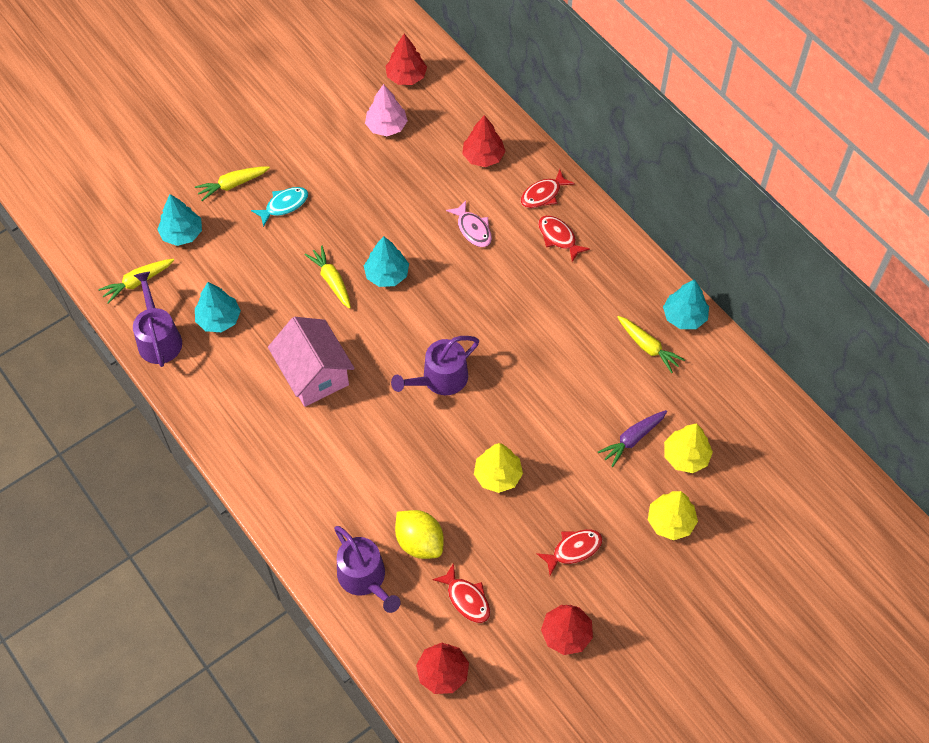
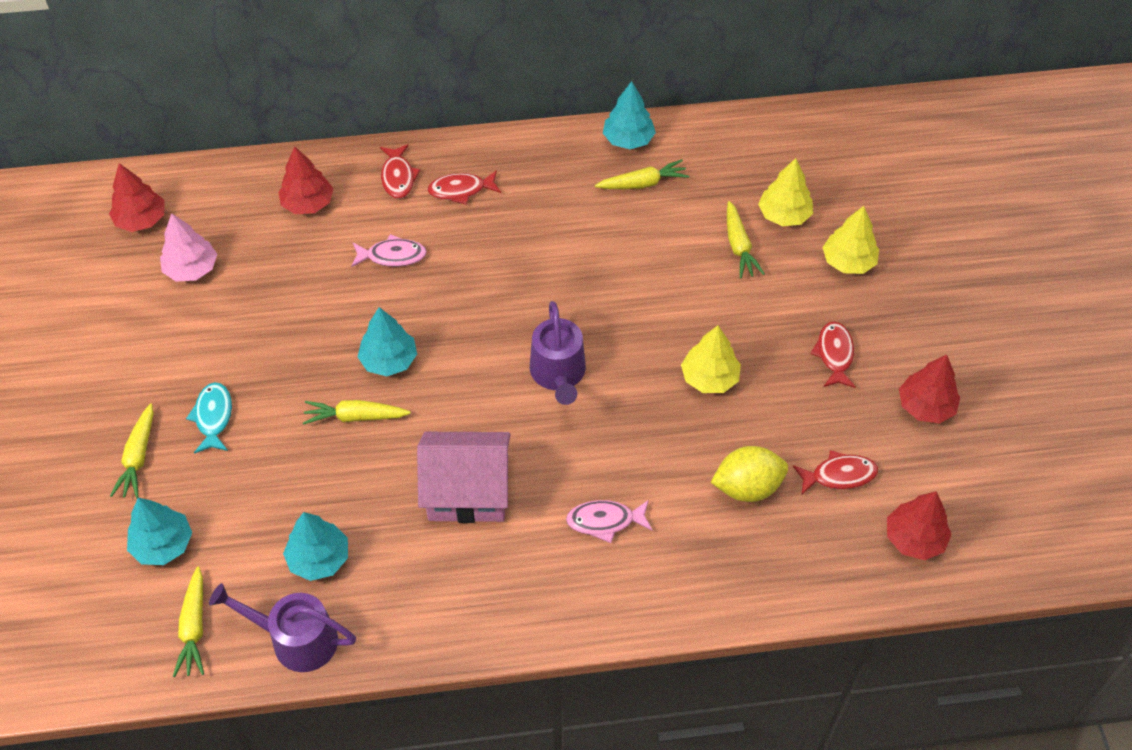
camera: 60 degrees left, 5 degrees down
purple watering can [334,526,401,613] -> none
purple carrot [598,410,667,467] -> yellow carrot [727,201,765,279]
none -> pink fish [566,500,653,543]

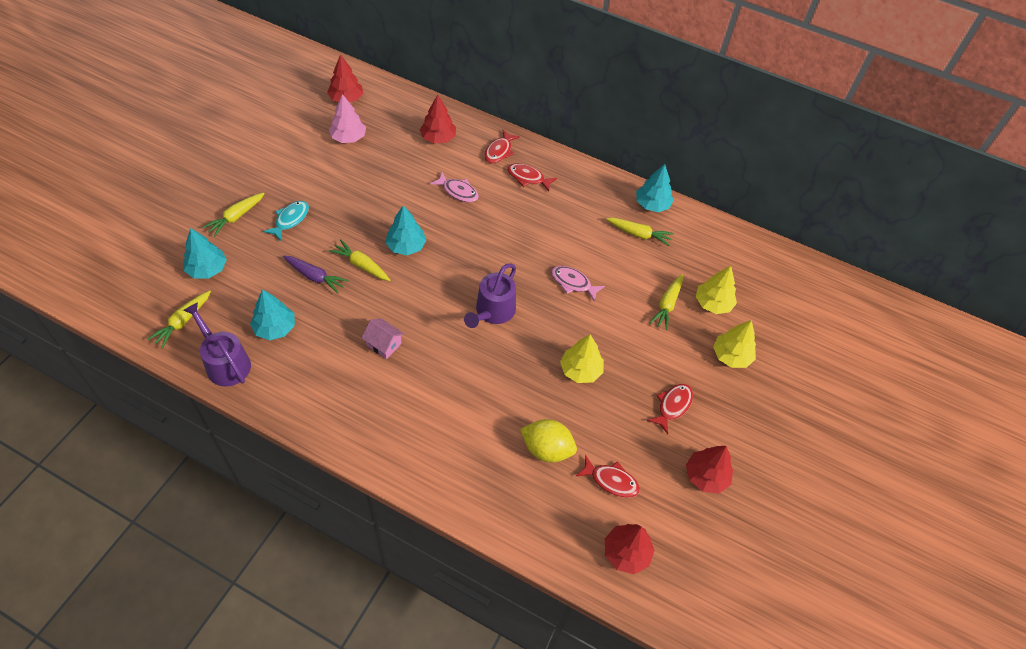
camera: 30 degrees right, 0 degrees up
pink house [417,432,511,523] -> pink house [362,318,404,359], size x0.50
pink fish [566,500,653,543] -> pink fish moved to [551,266,605,302]
none -> purple carrot [283,256,349,294]

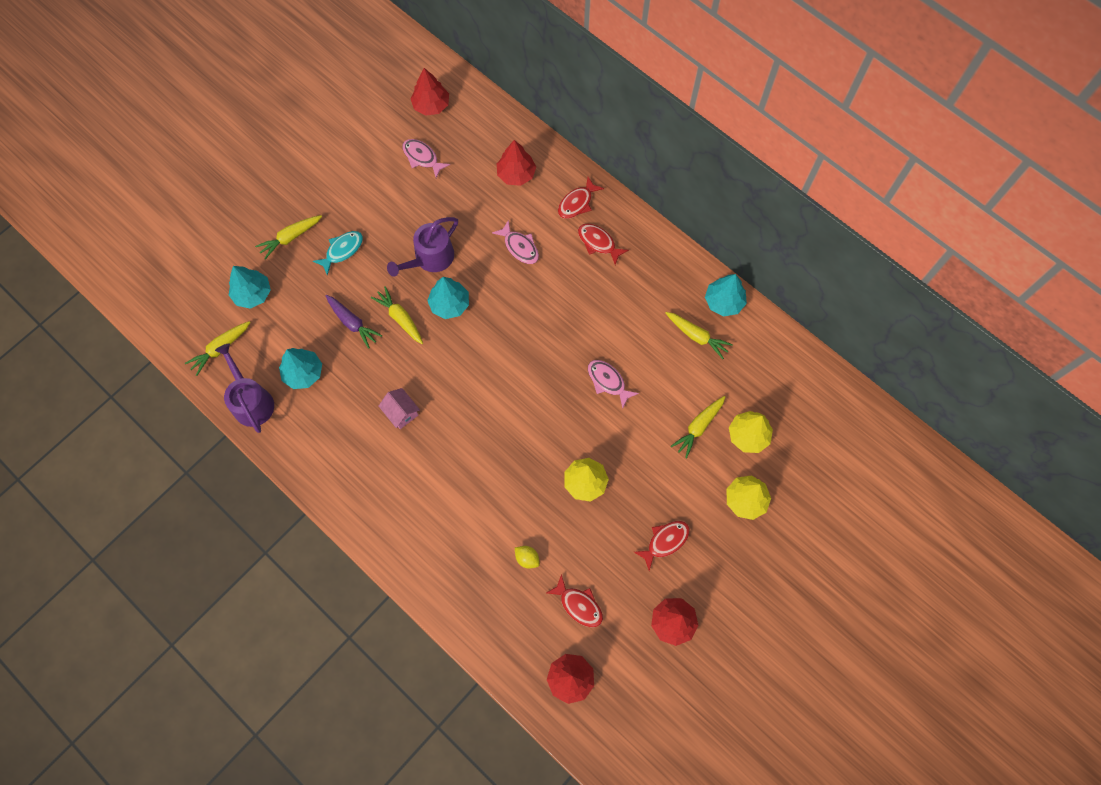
camera: 20 degrees right, 15 degrees up
pink tree [329,94,366,143] -> pink fish [402,139,450,178]
purple watering can [464,263,516,328] -> purple watering can moved to [387,217,458,277]
yellow lemon [520,419,577,462] -> yellow lemon [515,546,540,569], size x0.52

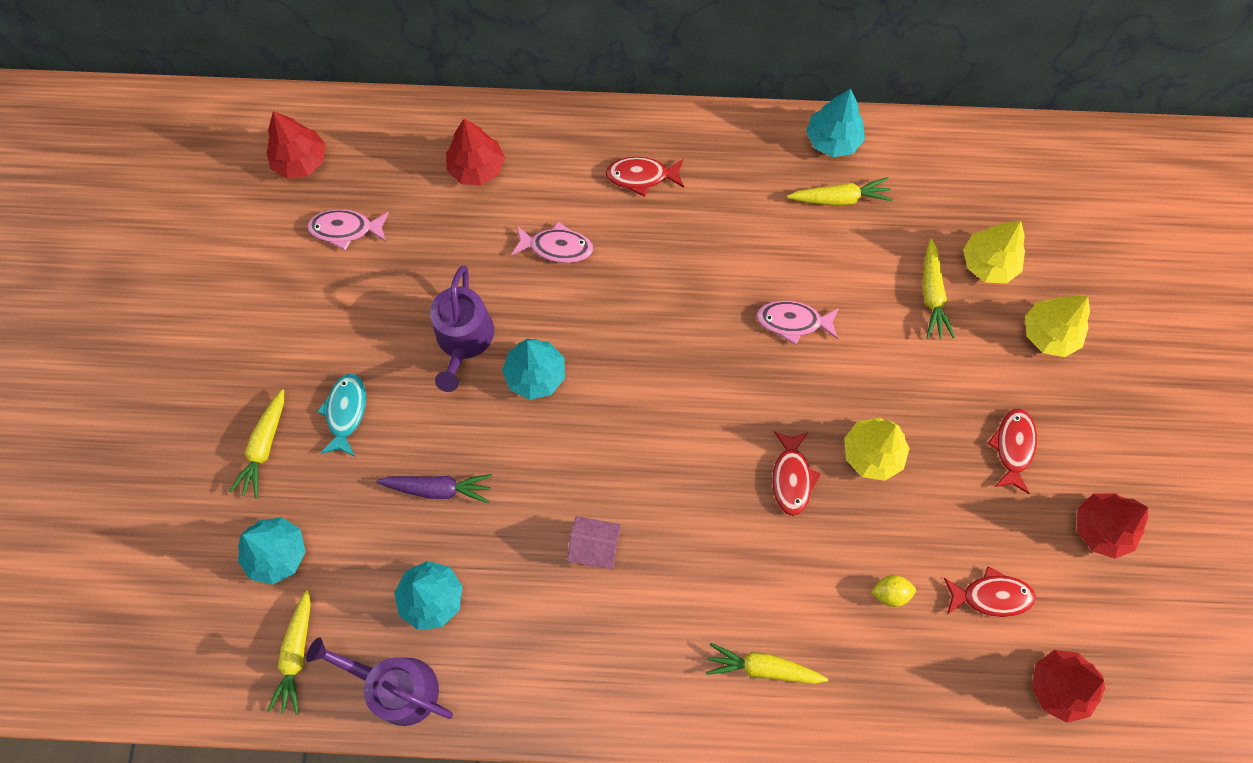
camera: 40 degrees left, 0 degrees up
yellow carrot [371,286,423,344] -> yellow carrot moved to [706,643,828,684]
red fish [558,177,604,219] -> red fish moved to [772,431,821,516]

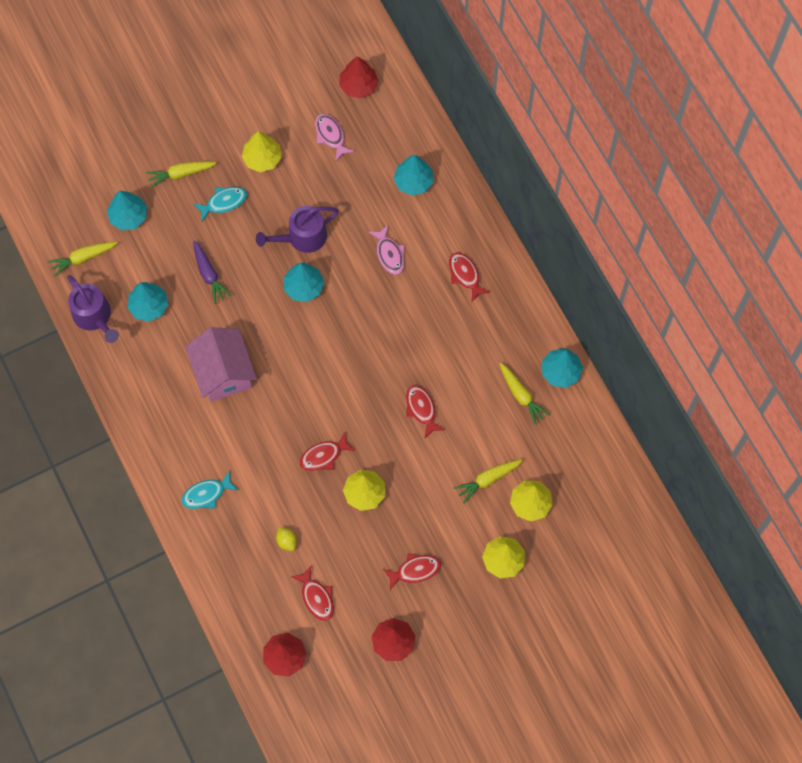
camera: 60 degrees right, 0 degrees up
purple watering can [306,637,453,726] -> purple watering can turned 150 degrees clockwise [67,275,119,343]
red tree [446,119,505,186] -> turquoise tree [393,155,434,196]
pink house [567,516,621,569] -> pink house [185,327,257,402], size x1.98
yellow carrot [706,643,828,684] -> turquoise fish [181,470,238,509]
pink fish [756,301,839,345] -> red fish [406,385,445,439]
none -> yellow tree [241,131,282,172]

